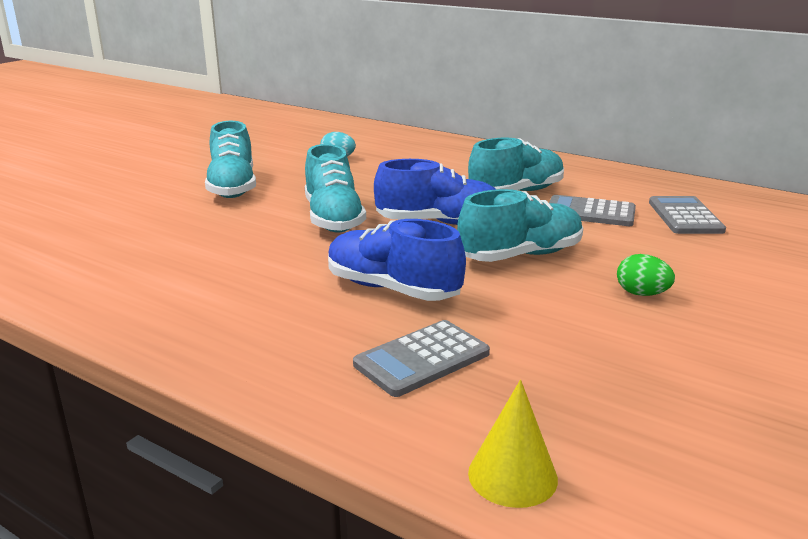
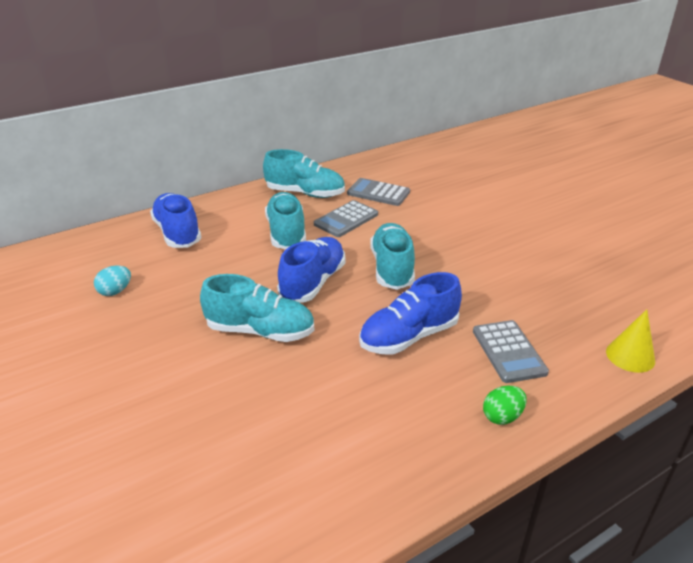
camera: 65 degrees left, 10 degrees up
turquoise shoe [205,121,256,198] -> turquoise shoe moved to [263,149,345,198]
green egg [617,254,675,296] -> green egg moved to [483,386,527,425]
none -> blue shoe [150,193,201,248]

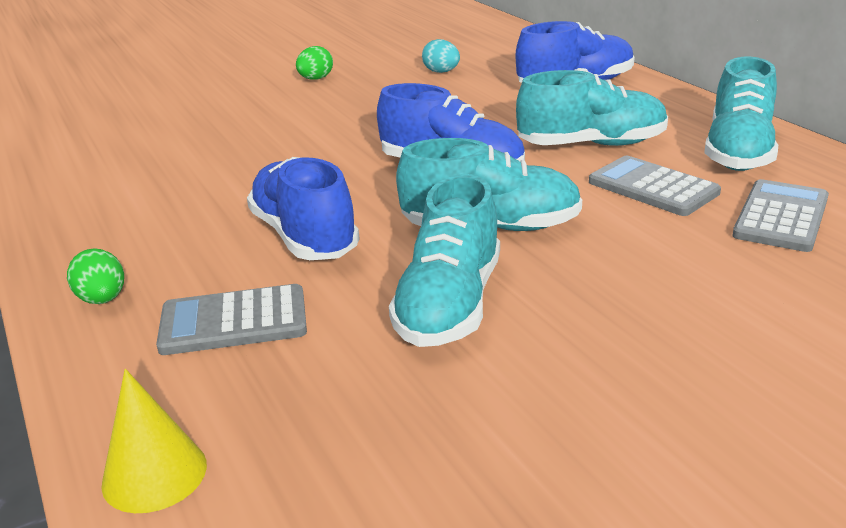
camera: 95 degrees right, 5 degrees down
turquoise shoe [200,274,314,342] -> turquoise shoe moved to [389,174,500,347]
none -> green egg [296,46,333,80]

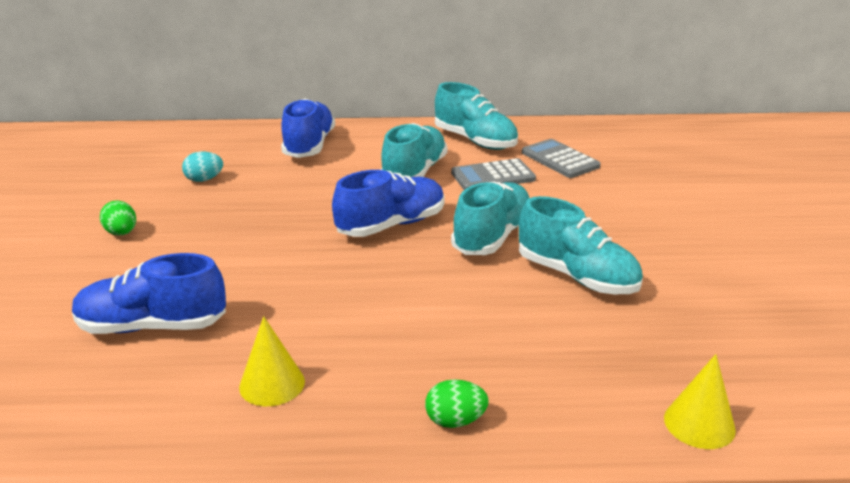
camera: 65 degrees left, 0 degrees up
grey calculator [156,284,307,355] -> none
blue shoe [247,157,360,260] -> blue shoe moved to [72,253,226,334]
none -> yellow cone [239,316,305,406]

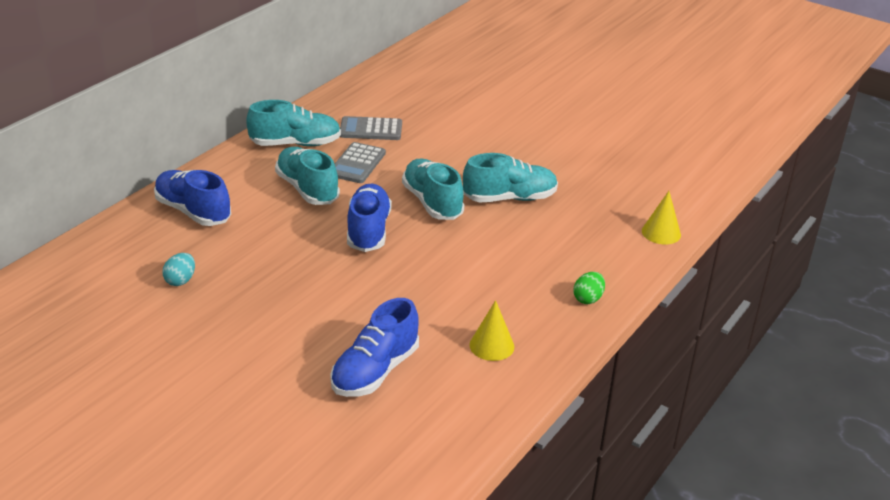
camera: 55 degrees left, 5 degrees up
green egg [100,200,136,235] -> none

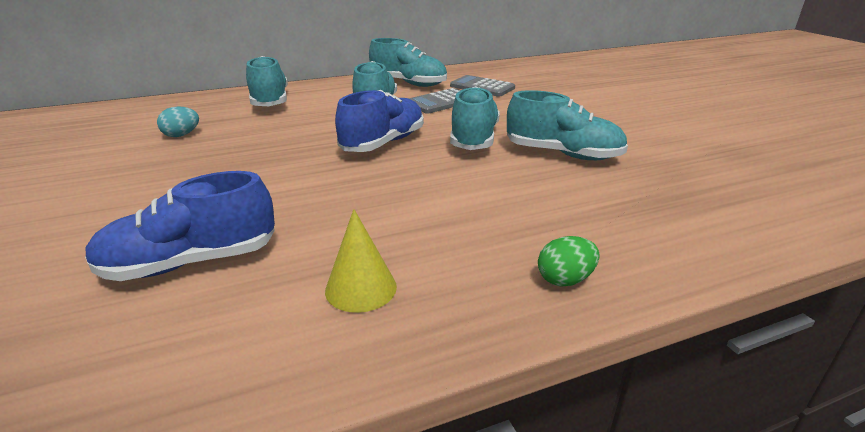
camera: 35 degrees right, 5 degrees down
blue shoe [154,170,231,226] -> turquoise shoe [246,56,288,106]
yellow cone [642,191,681,244] -> none

